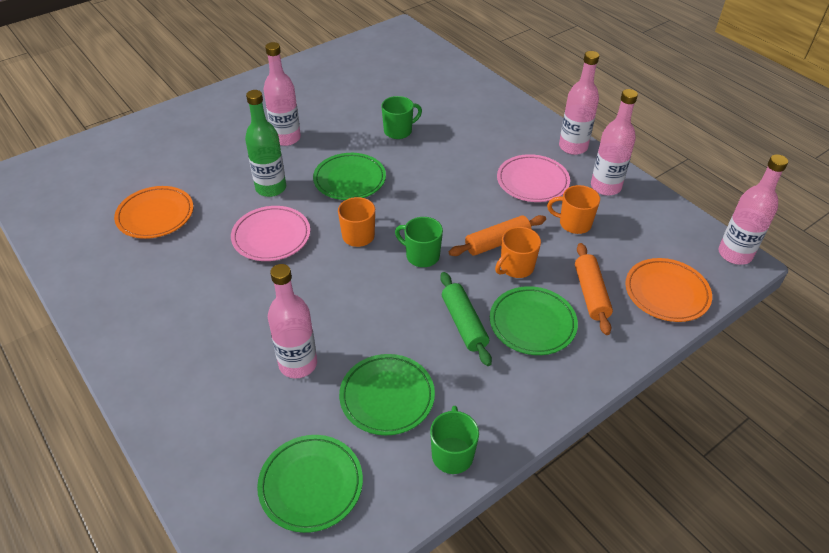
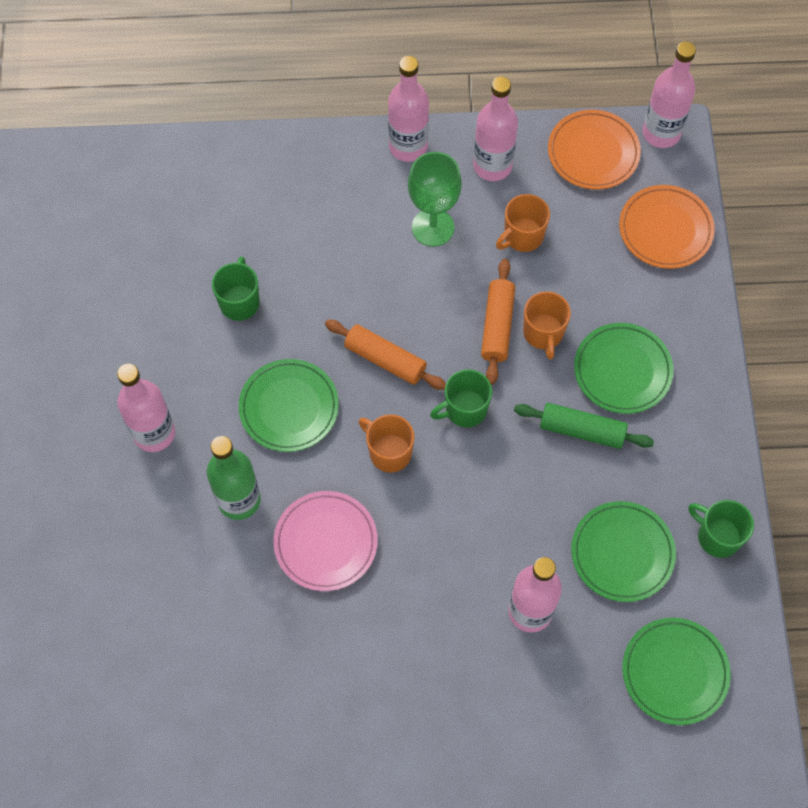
camera: 55 degrees left, 20 degrees up
orange plate [114,186,193,239] -> orange plate moved to [548,110,641,190]
pink plate [497,154,570,202] -> green goblet [408,152,462,247]
orange rolling pin [575,243,613,335] -> orange rolling pin moved to [325,320,446,390]

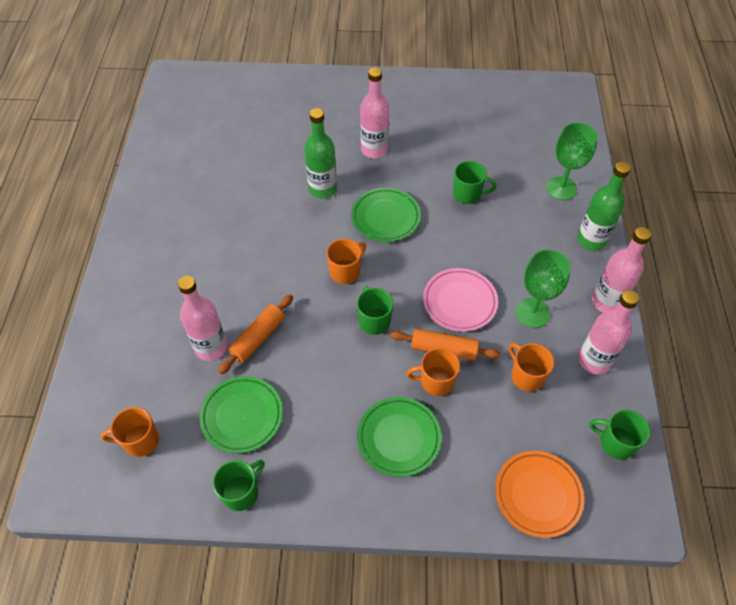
camera: 95 degrees right, 10 degrees down
pink plate [274,491,378,591] -> pink plate moved to [423,268,498,332]
orange rolling pin [325,320,446,390] -> orange rolling pin moved to [218,295,293,374]
green rolling pin [514,403,654,449] -> none
orange plate [548,110,641,190] -> green mug [589,410,650,460]
green plate [622,618,731,725] -> orange mug [101,407,159,457]
pink bottle [643,42,696,148] -> none
none -> green goblet [546,122,598,200]
none -> green bottle [577,162,631,251]

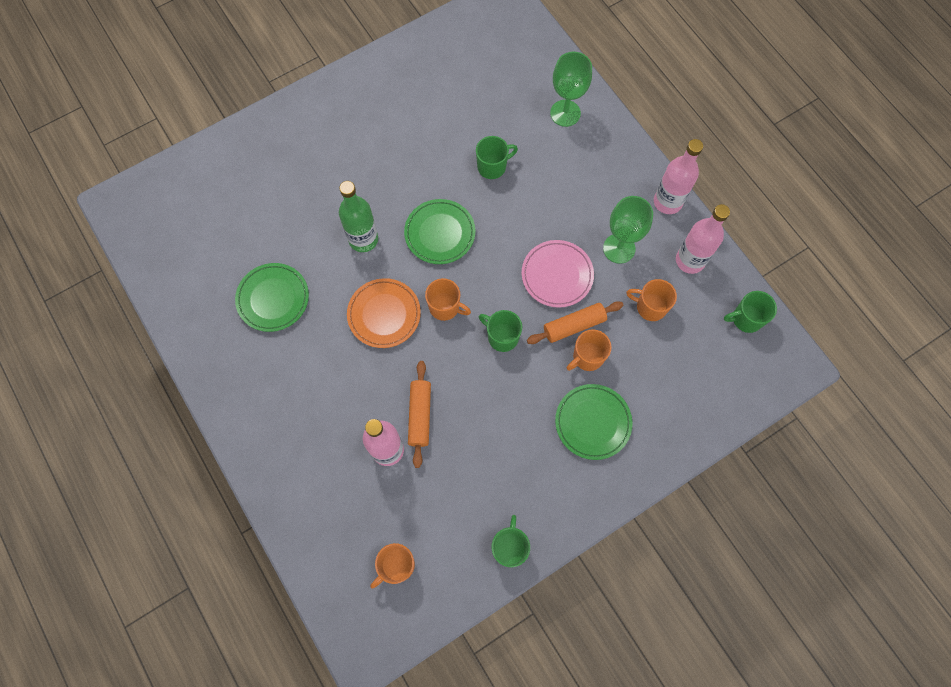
camera: 35 degrees left, 15 degrees up
green plate [199,376,283,453] -> green plate moved to [235,263,309,332]
orange mug [327,239,366,284] -> orange mug turned 105 degrees clockwise [425,278,471,321]
pink bottle [360,67,389,158] -> none
orange plate [495,451,584,538] -> orange plate moved to [347,278,421,348]
green bottle [577,162,631,251] -> none

